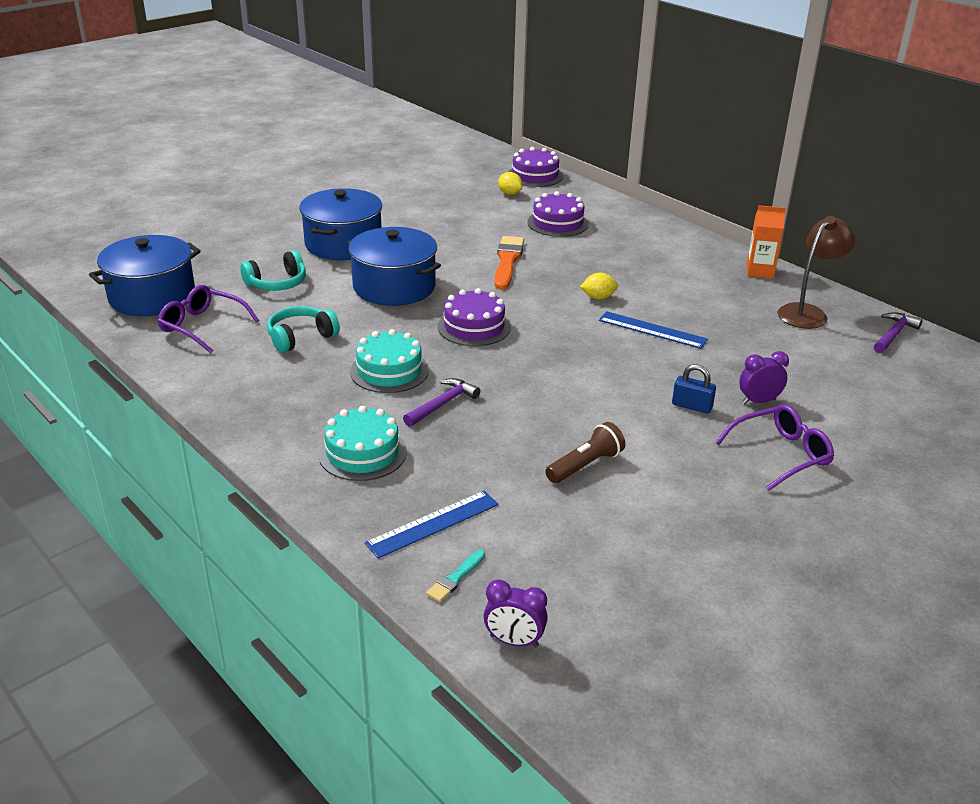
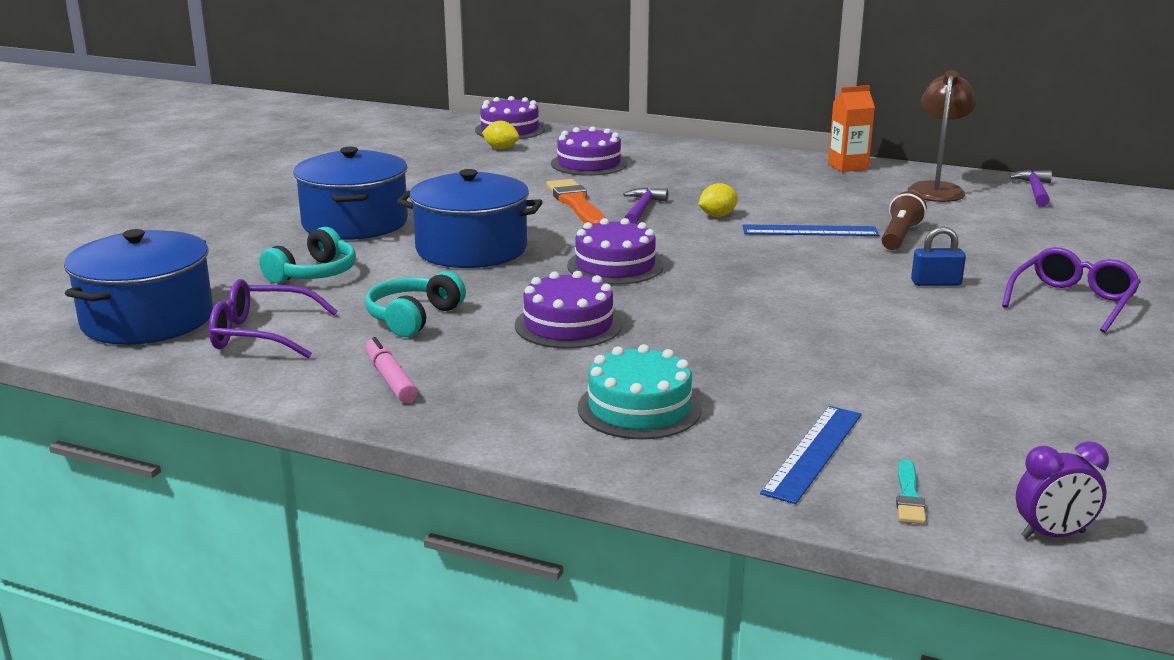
camera: 25 degrees left, 10 degrees down
turquoise cake [350,329,429,393] -> purple cake [515,271,622,349]
purple hammer [403,378,480,427] -> purple hammer moved to [623,188,668,224]
brown flashlight [545,422,625,483] -> brown flashlight moved to [881,191,927,250]
purple clock [739,351,789,404] -> none
none -> pink marker [366,337,417,403]

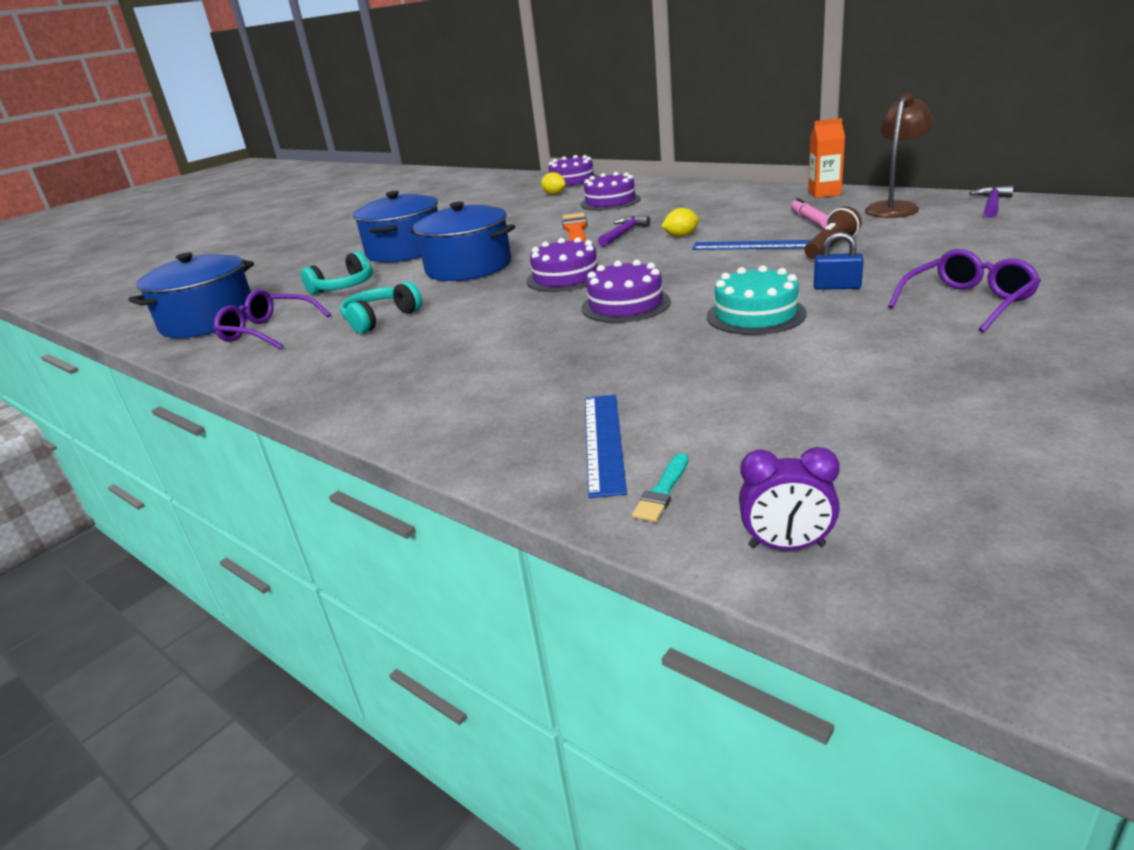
camera: 20 degrees right, 5 degrees up
pink marker [366,337,417,403] -> pink marker moved to [791,198,829,228]
purple cake [515,271,622,349] -> purple cake moved to [581,260,671,323]
turquoise cake [578,344,702,440] -> turquoise cake moved to [707,265,807,335]
blue ruler [760,406,862,504] -> blue ruler turned 45 degrees counterclockwise [585,395,627,498]

